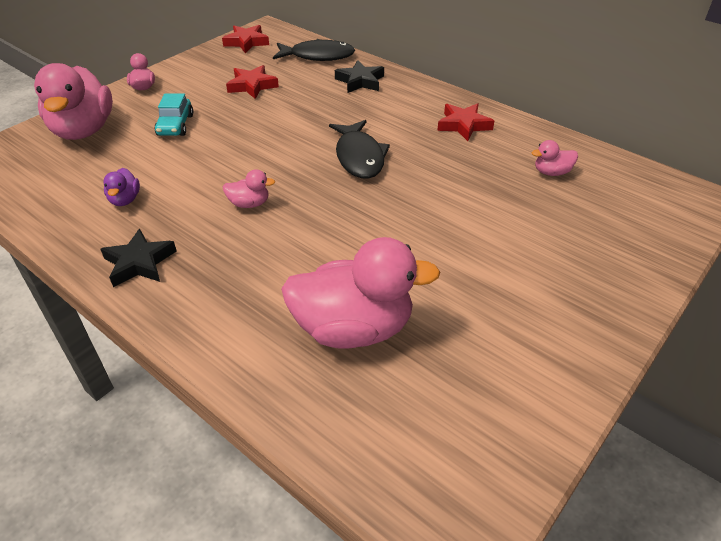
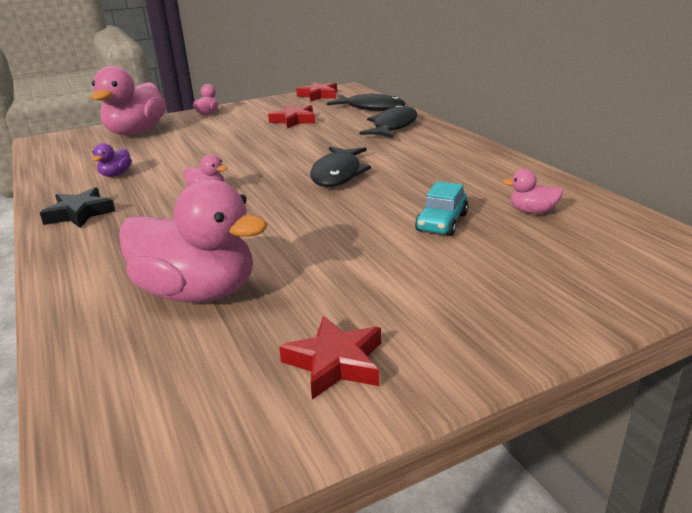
camera: 25 degrees right, 15 degrees down
turquoise car [154,93,193,136] -> turquoise car moved to [415,181,468,236]
black star [335,60,384,93] -> black fish [360,105,417,138]
red star [437,103,494,141] -> red star moved to [279,316,381,400]

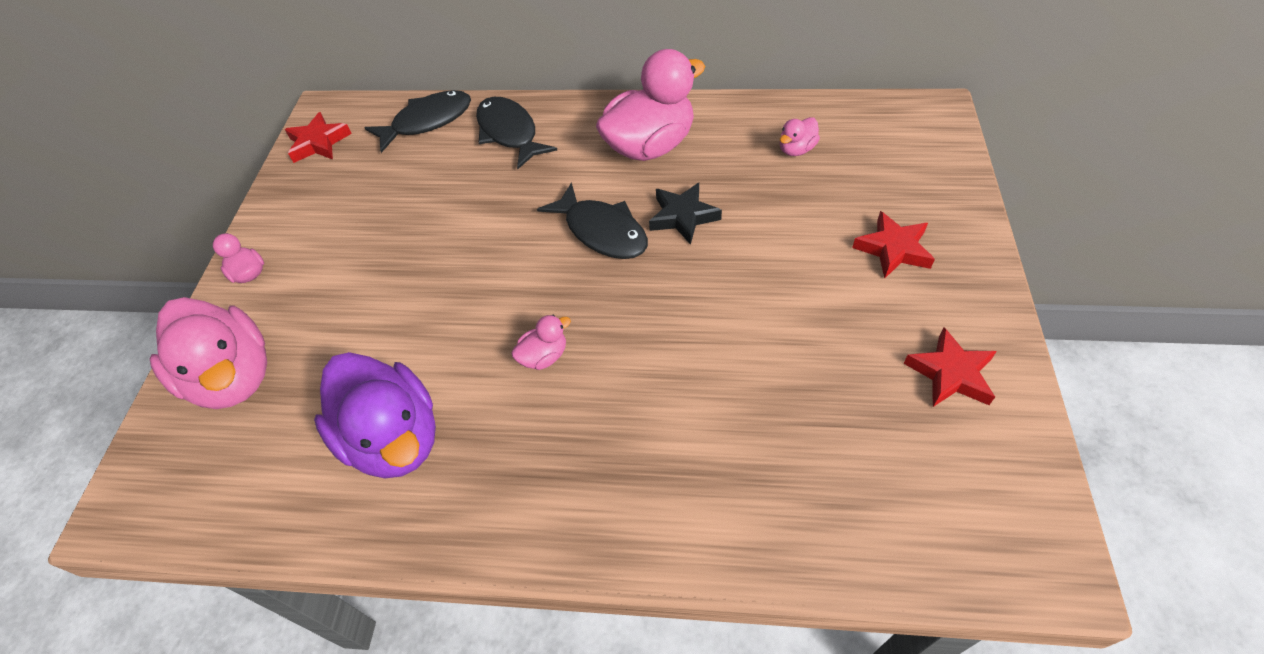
camera: 55 degrees left, 25 degrees up
black star [40,187,115,228] -> black star moved to [649,183,722,245]
purple duck [92,143,132,177] -> purple duck [314,352,436,478], size x2.29
pink duck [119,179,268,303] -> pink duck moved to [596,49,705,161]
red star [268,105,316,129] -> red star moved to [852,211,935,279]
turquoise car [415,181,468,236] -> none

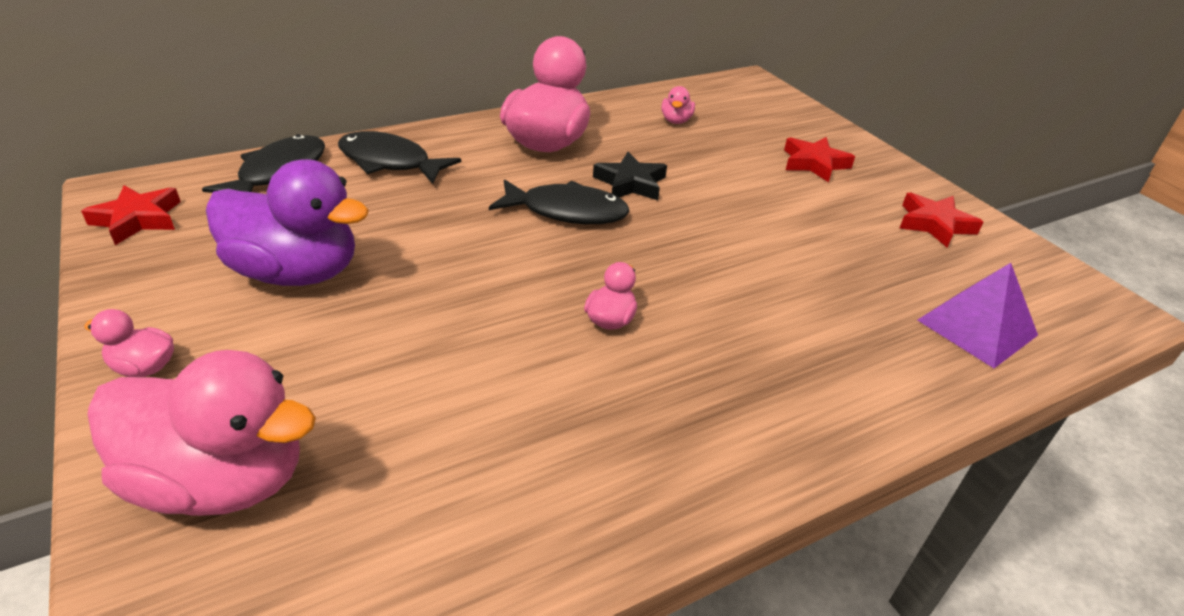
camera: 40 degrees left, 15 degrees down
purple duck [314,352,436,478] -> purple duck moved to [206,159,369,286]
none -> purple pyramid [918,263,1038,368]

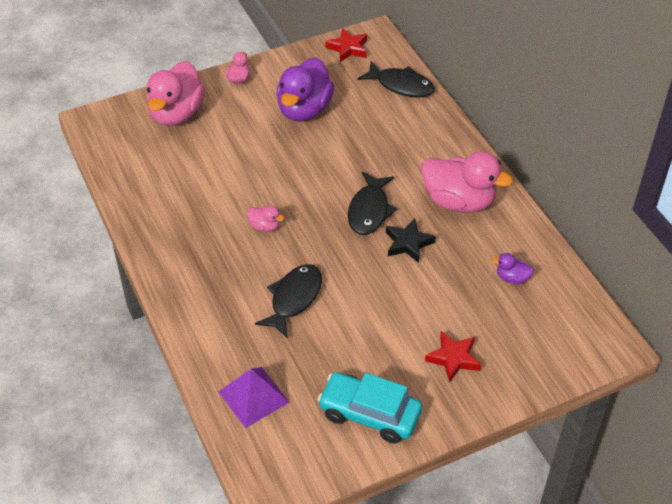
camera: 95 degrees right, 10 degrees up
black fish [338,131,461,184] -> black fish moved to [255,264,322,338]
pink duck [661,86,695,124] -> purple duck [492,253,534,284]
red star [899,193,983,247] -> turquoise car [317,372,422,444]

